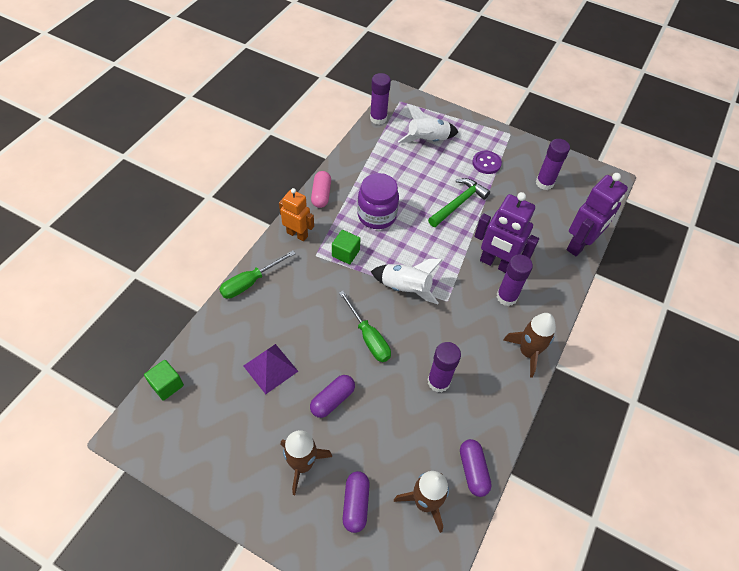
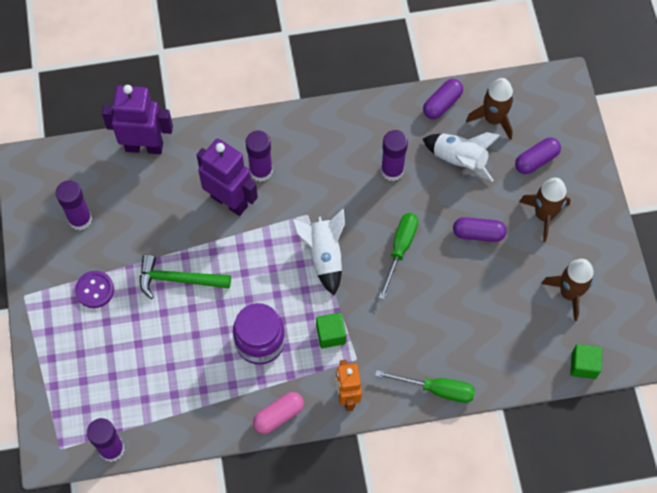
camera: 125 degrees left, 10 degrees up
purple pyramid [243,344,298,394] -> none
white rocket [398,104,458,143] -> white rocket moved to [423,132,501,182]
purple robot [474,192,539,273] -> purple robot turned 45 degrees counterclockwise [197,139,258,216]
brown rocket [503,313,556,378] -> brown rocket moved to [541,259,594,321]

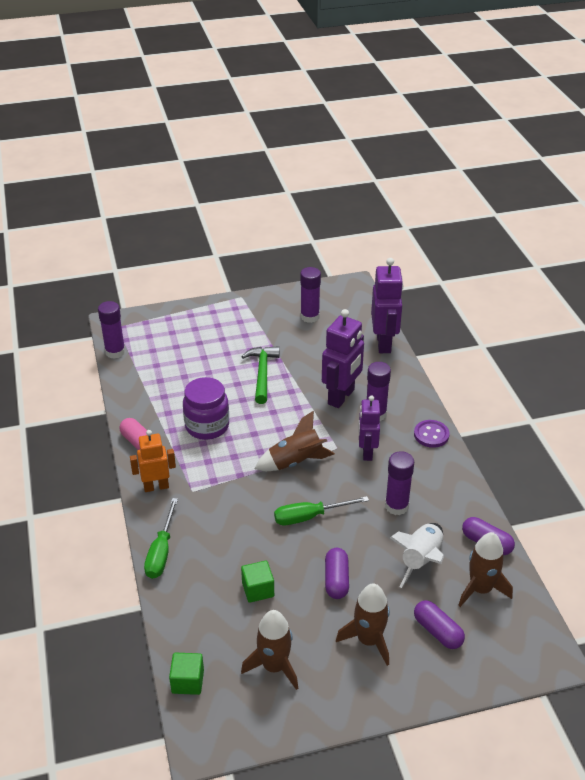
camera: 85 degrees right, 25 degrees down
purple button [75,271,114,308] -> purple button moved to [414,420,450,448]
white rocket [292,209,345,295] -> brown rocket [255,411,335,471]
green cube [316,313,346,348] -> green cube moved to [241,561,274,603]
green screwdriver [378,213,418,300] -> green screwdriver turned 150 degrees clockwise [274,496,369,525]
none -> purple robot [358,395,380,461]

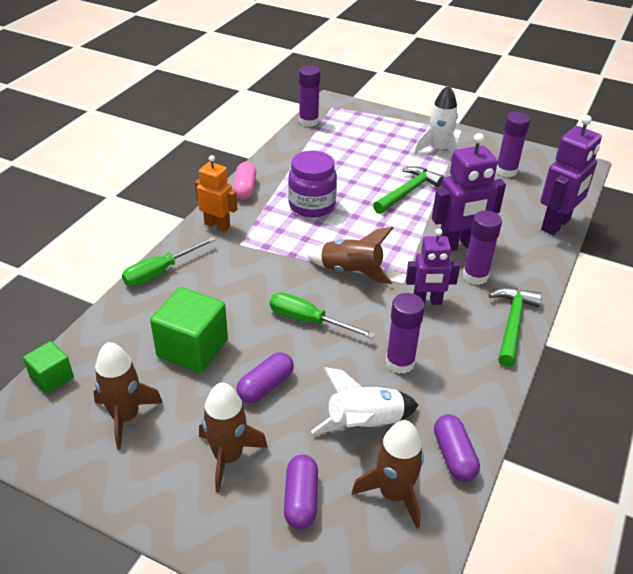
camera: 40 degrees right, 0 degrees up
green cube [241,561,274,603] -> green cube [150,287,228,373], size x1.75
purple robot [358,395,380,461] -> purple robot turned 135 degrees counterclockwise [406,229,460,305]
purple button [414,420,450,448] -> green hammer [489,287,542,367]
none -> white rocket [414,85,460,155]

